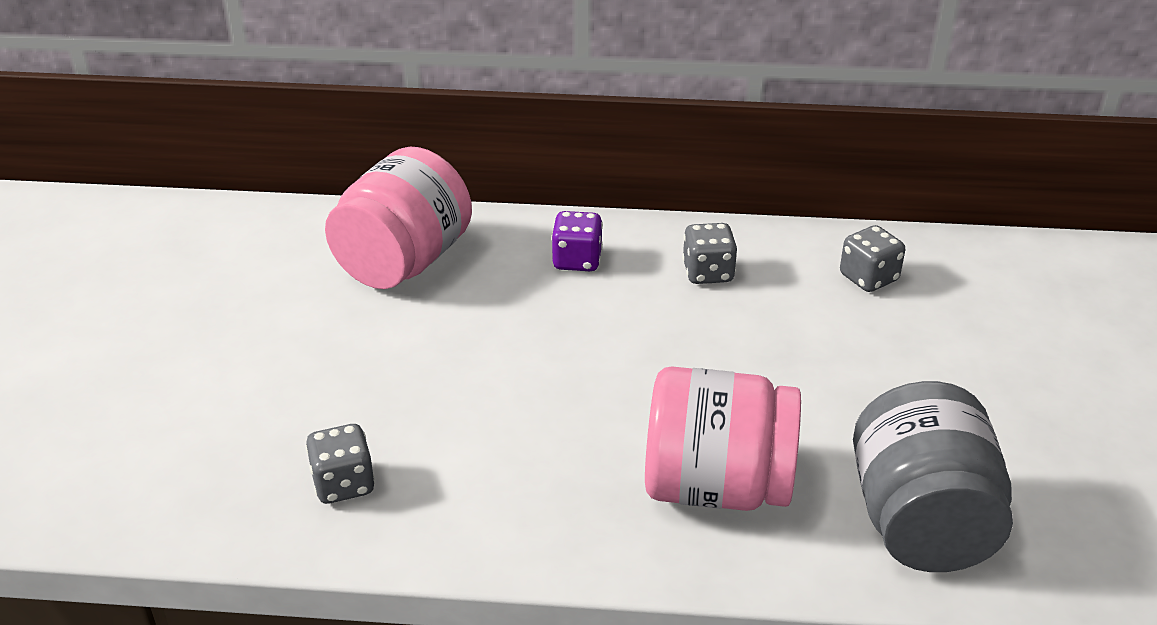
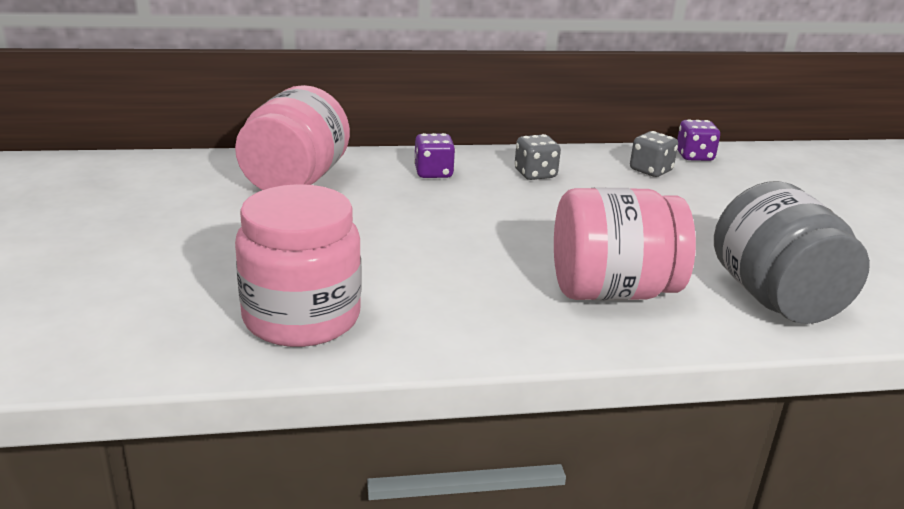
camera: 15 degrees left, 10 degrees down
grey dice [305,424,375,504] -> pink jar [235,184,361,347]
none -> purple dice [677,119,720,161]

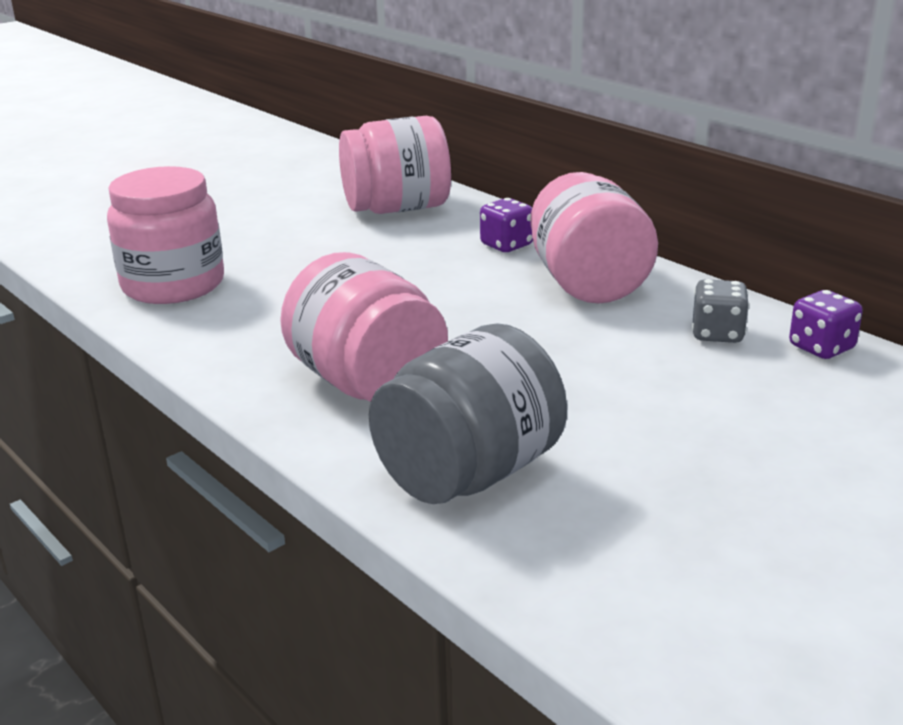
camera: 60 degrees right, 0 degrees up
grey dice [515,134,561,180] -> pink jar [530,172,658,304]

